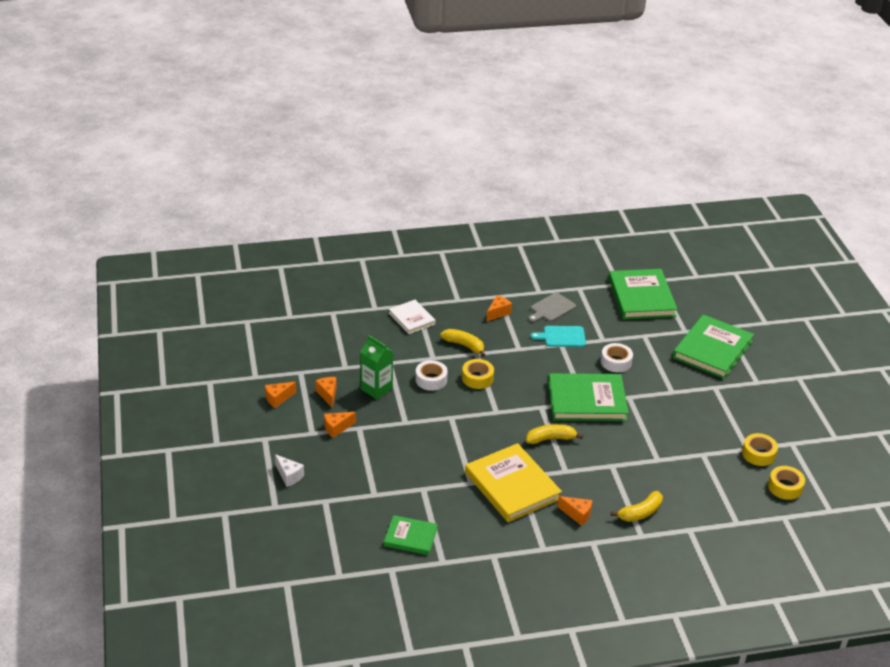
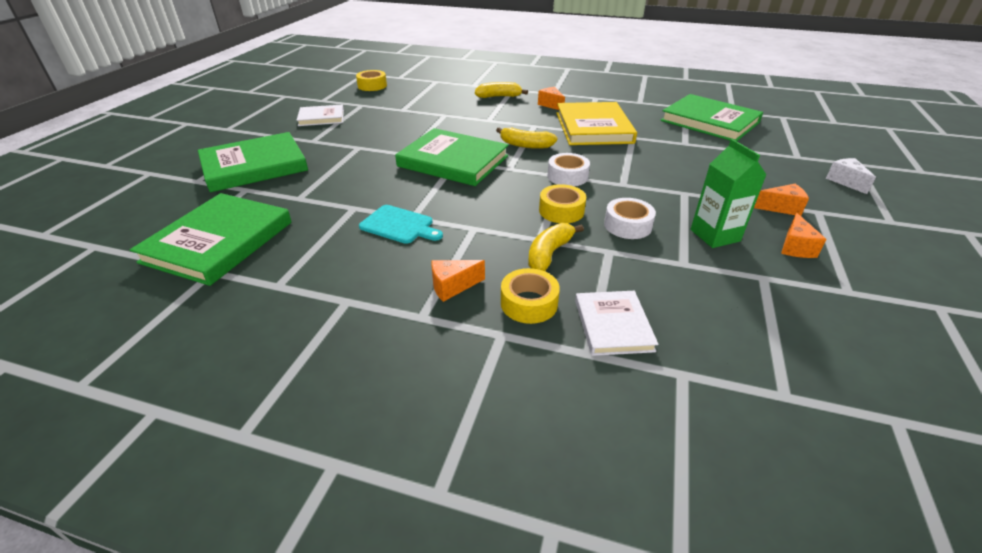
camera: 150 degrees left, 0 degrees up
orange cheese [265,382,296,408] -> none
green book [384,515,438,555] -> green book [660,94,763,141], size x1.78
yellow banana [440,329,485,357] -> yellow banana turned 60 degrees clockwise [528,223,584,271]
grey cutting board [528,293,576,322] -> none
white tape [601,343,633,373] -> white tape moved to [547,153,590,186]
yellow tape [742,433,778,466] -> yellow tape moved to [501,268,560,324]
none -> white book [297,104,344,126]

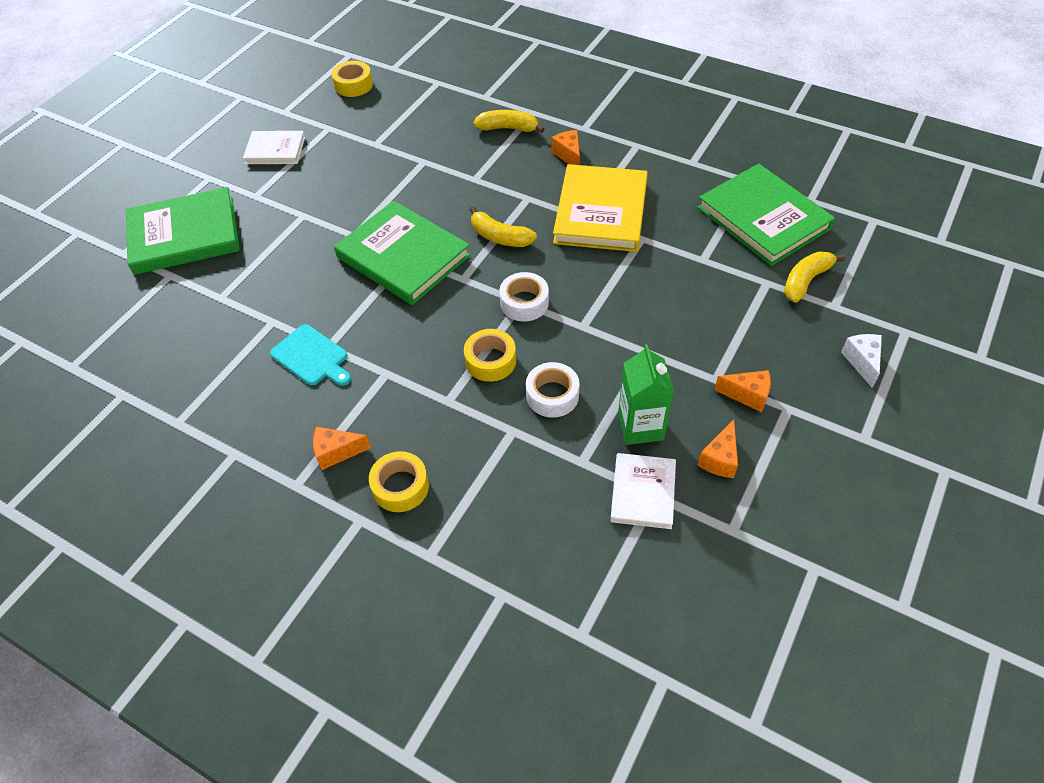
camera: 15 degrees right, 15 degrees up
green book [130,193,292,286] -> none
yellow banana [528,223,584,271] -> yellow banana moved to [784,251,845,303]
white book [575,291,659,356] -> white book moved to [610,453,676,529]

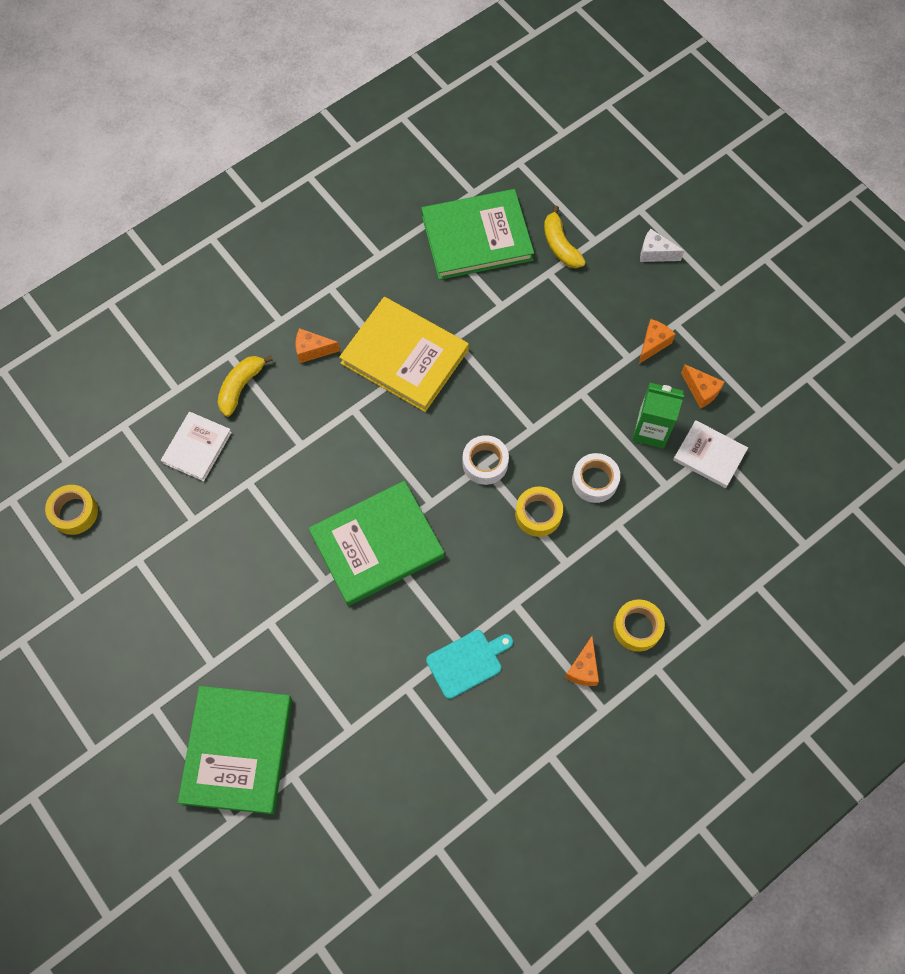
camera: 70 degrees left, 15 degrees up
white book [243,131,305,164] -> white book moved to [161,412,232,481]
yellow banana [470,206,537,247] -> none

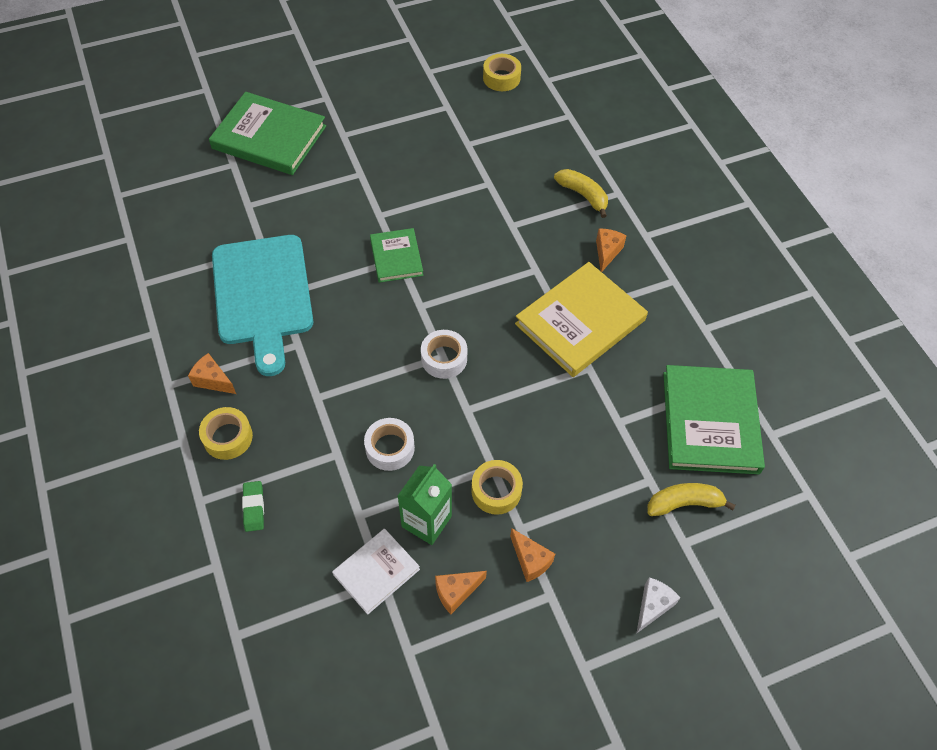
camera: 105 degrees right, 10 degrees down
white book [161,412,232,481] -> none
green book [309,481,444,606] -> green book [370,228,423,283], size x0.56
turquoise cutting board [426,630,513,699] -> turquoise cutting board [212,235,313,376], size x2.06
yellow tape [515,487,563,537] -> yellow tape moved to [471,460,523,515]
none -> green eraser [242,481,264,532]

